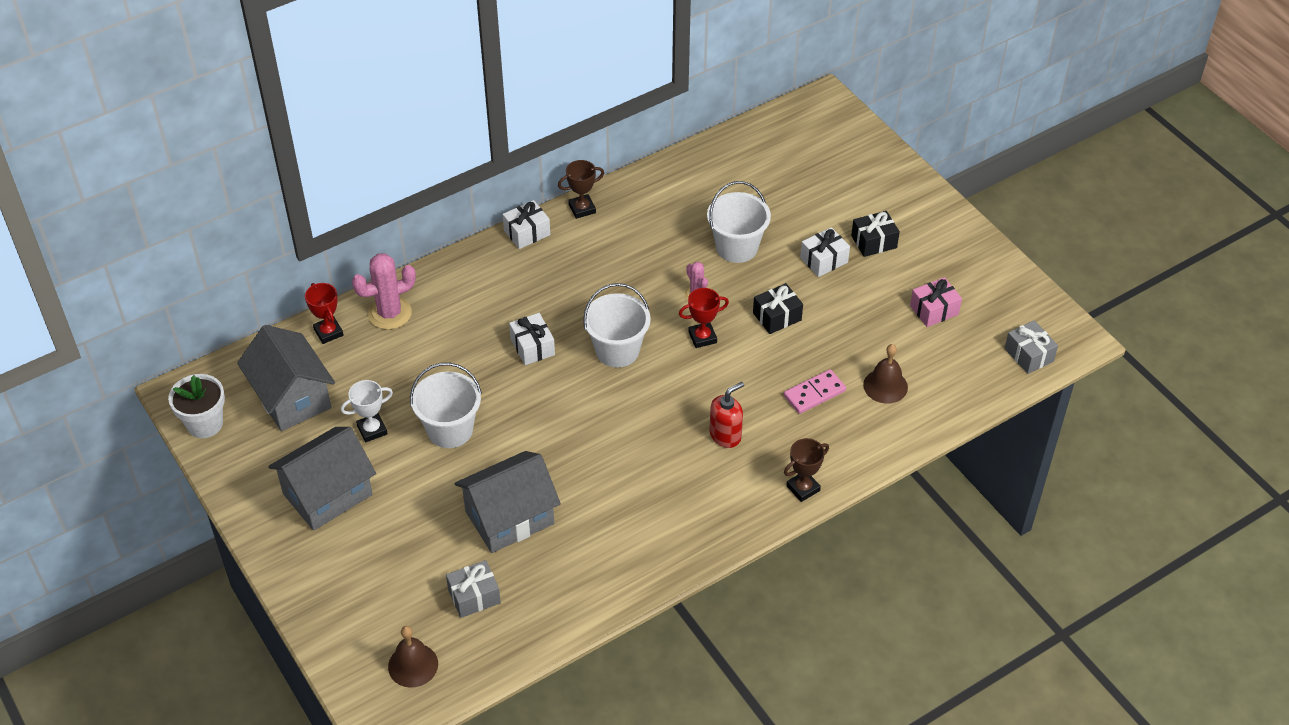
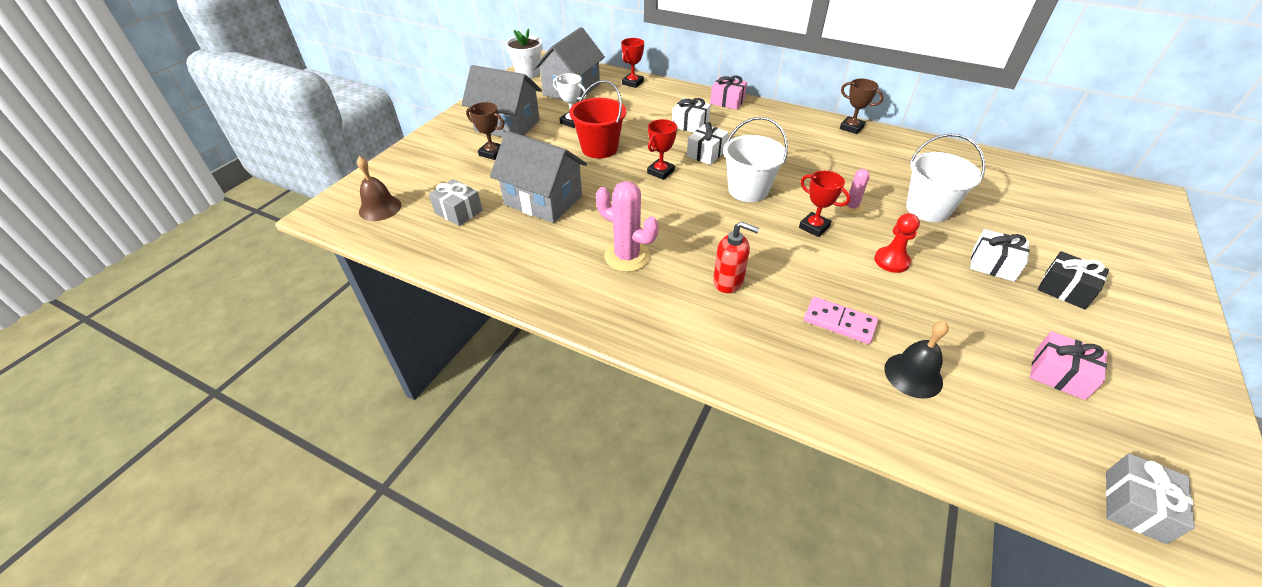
camera: 60 degrees right, 5 degrees down
pink cactus [352,253,416,330] -> pink cactus moved to [596,181,659,272]
white bucket [410,362,482,448] -> red bucket [569,80,626,159]
white gift [502,200,550,249] -> white gift moved to [672,98,711,133]
black gift [753,283,803,334] -> red pawn [874,213,920,273]
brown trophy [784,438,829,502] -> brown trophy moved to [466,102,505,160]
brown bell [863,344,908,404] -> black bell [884,321,949,399]
none -> red trophy [647,119,677,180]
none -> pink gift [710,76,747,110]

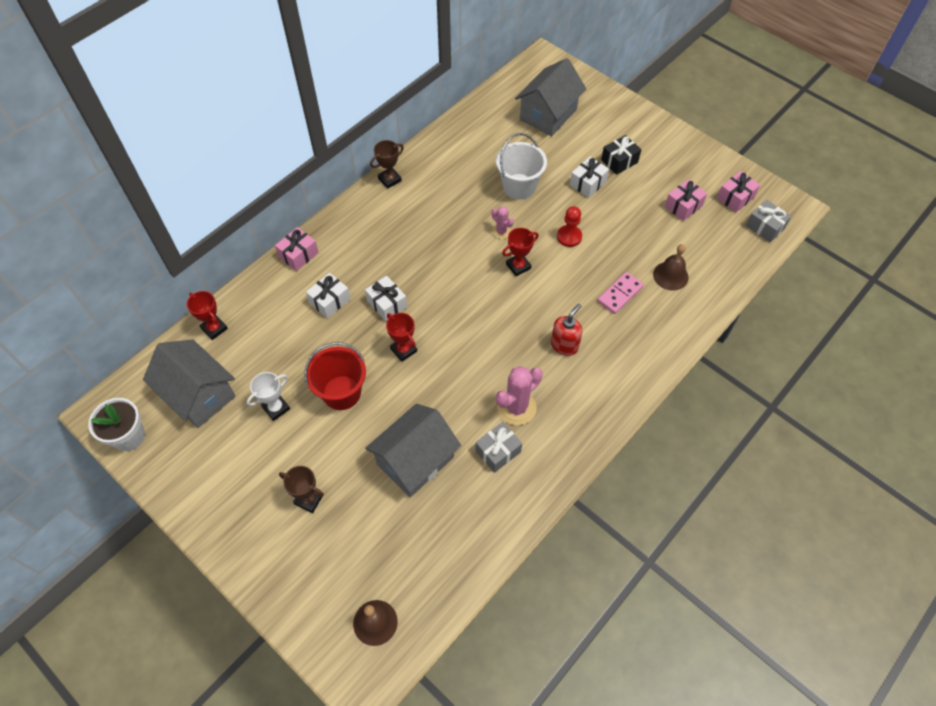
camera: 75 degrees left, 15 degrees up
grey gift [429,179,482,226] -> grey gift moved to [475,422,522,473]
grey house [462,65,542,137] -> grey house moved to [515,58,586,136]
brown trophy [466,102,505,160] -> brown trophy turned 75 degrees clockwise [279,466,324,513]
white bucket [723,117,788,202] -> none
black bell [884,321,949,399] -> brown bell [653,244,689,291]
none -> pink gift [717,171,760,212]

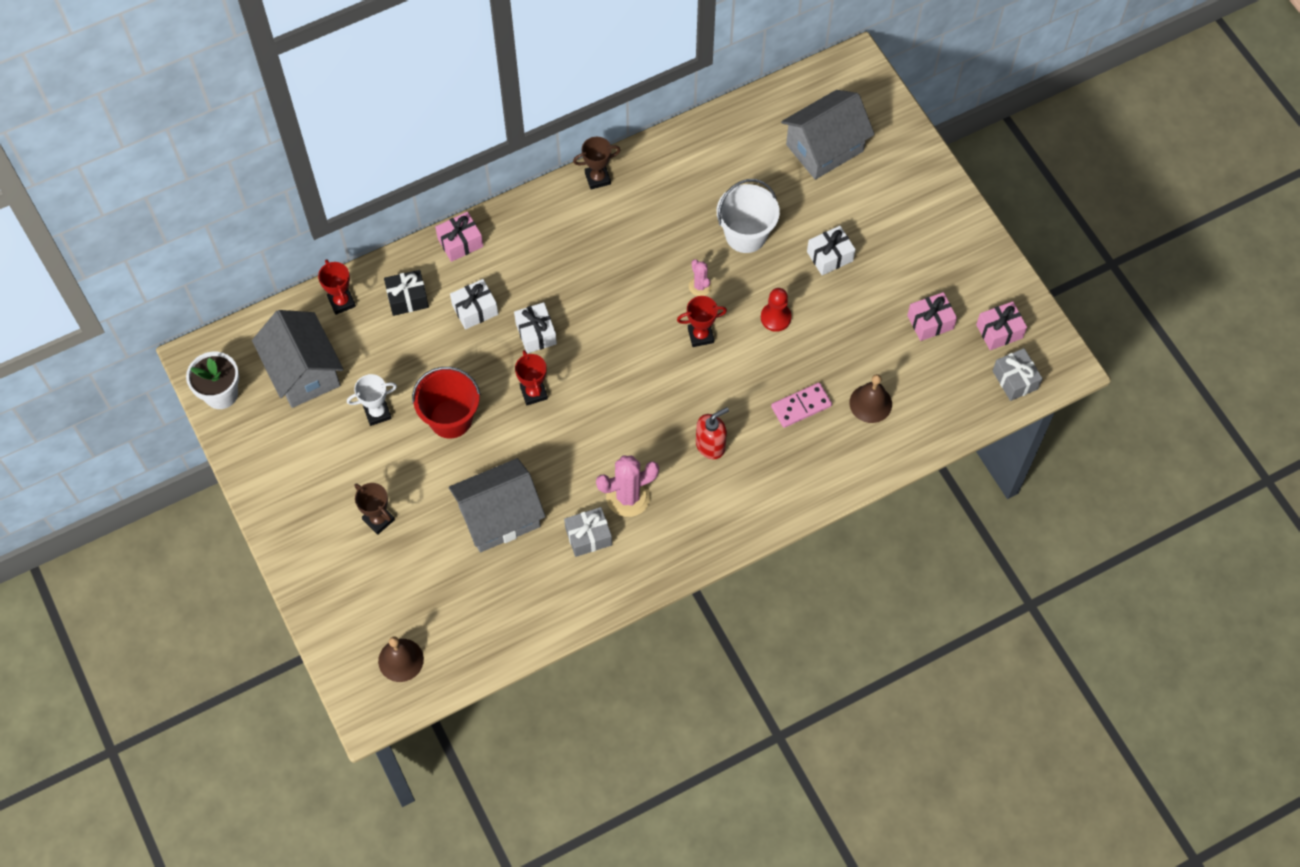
camera: 20 degrees right, 5 degrees up
black gift [601,135,641,175] -> black gift moved to [384,270,429,316]

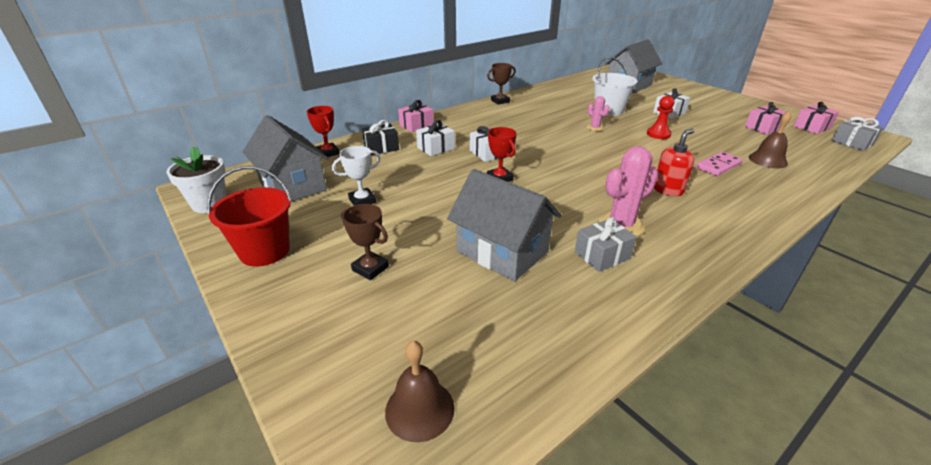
camera: 10 degrees left, 30 degrees down
red bucket [412,367,481,438] -> red bucket moved to [207,166,292,267]
grey house [449,458,546,552] -> grey house turned 75 degrees clockwise [447,169,562,281]
red trophy [677,296,727,347] -> none

